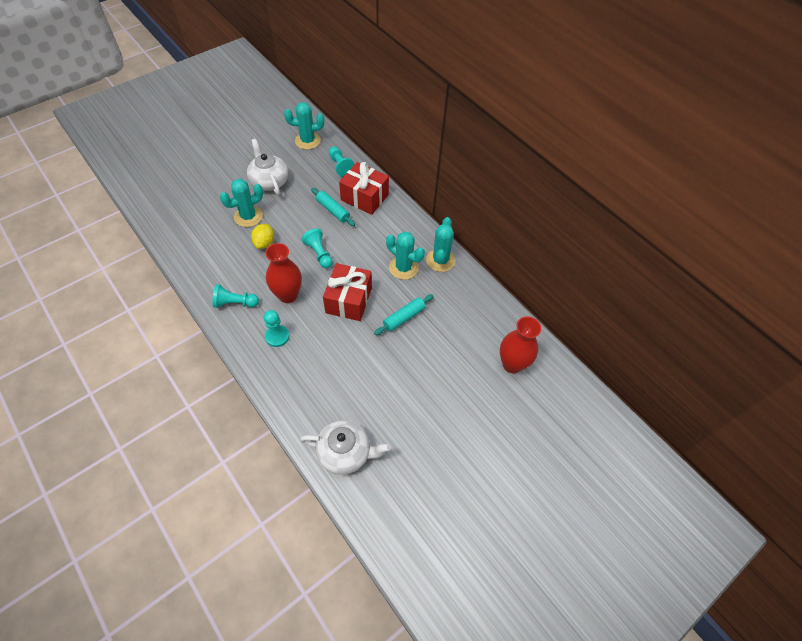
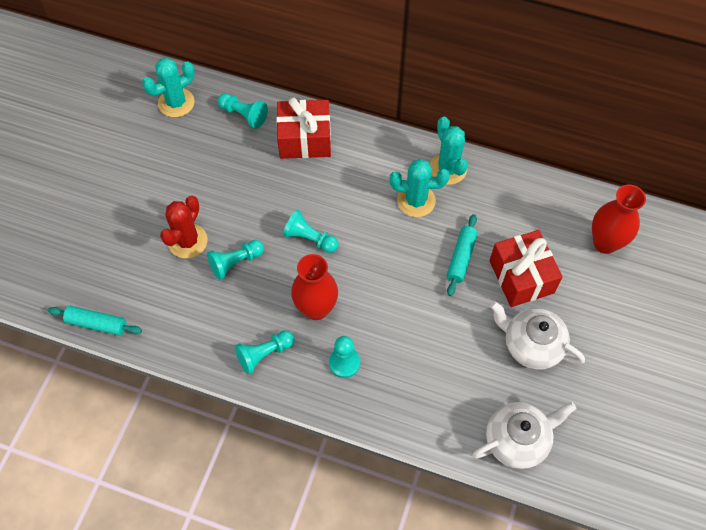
camera: 30 degrees left, 5 degrees up
turquoise cactus [220,179,263,227] -> red cactus [160,195,208,258]
white teapot [247,139,288,195] -> white teapot moved to [490,301,585,370]
yellow lemon [251,224,274,249] -> turquoise pawn [207,240,264,280]
turquoise rolling pin [311,188,355,226] -> turquoise rolling pin moved to [48,306,142,336]
red gift [323,263,372,321] -> red gift moved to [489,230,563,307]

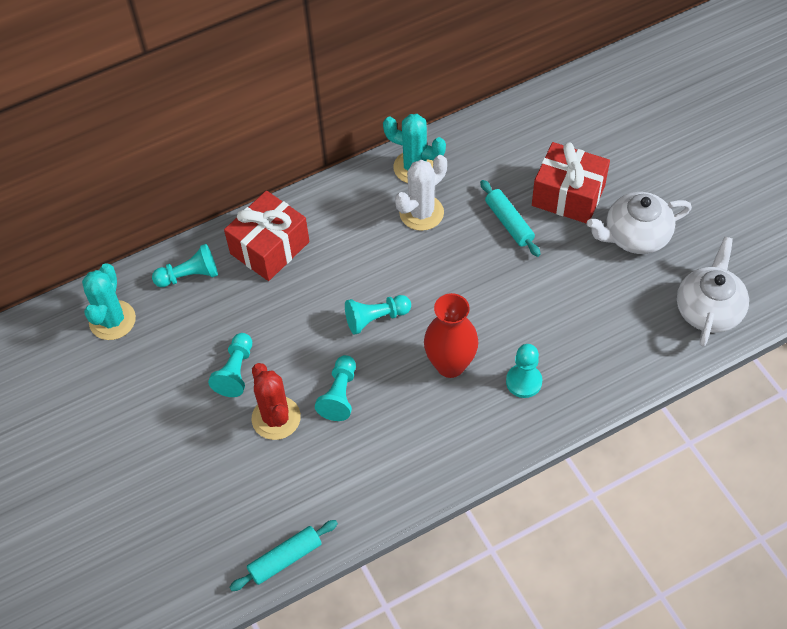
camera: 45 degrees left, 5 degrees down
turquoise pawn [235,330,294,374] -> turquoise pawn moved to [208,333,252,397]
turquoise cactus [390,159,450,217] -> white cactus [395,155,447,231]
red vase [592,185,646,254] -> none

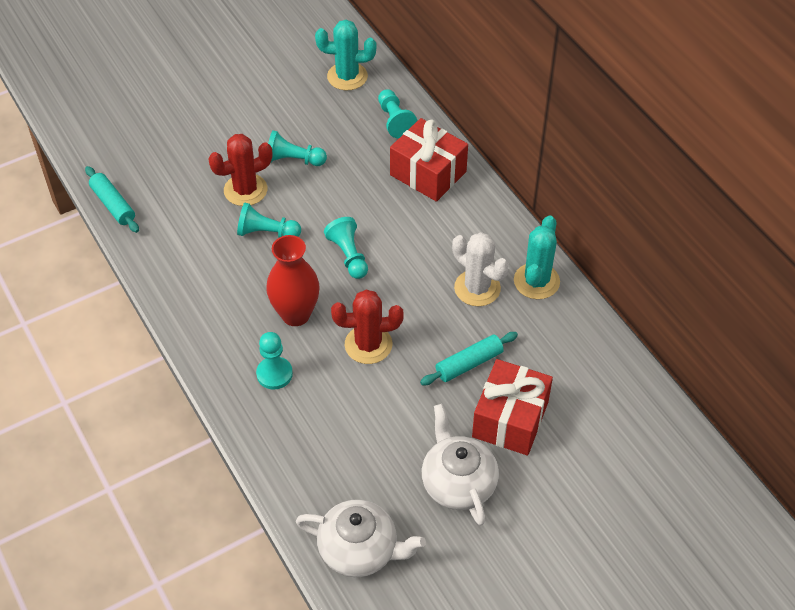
camera: 85 degrees right, 5 degrees down
none -> red cactus [331,289,404,364]

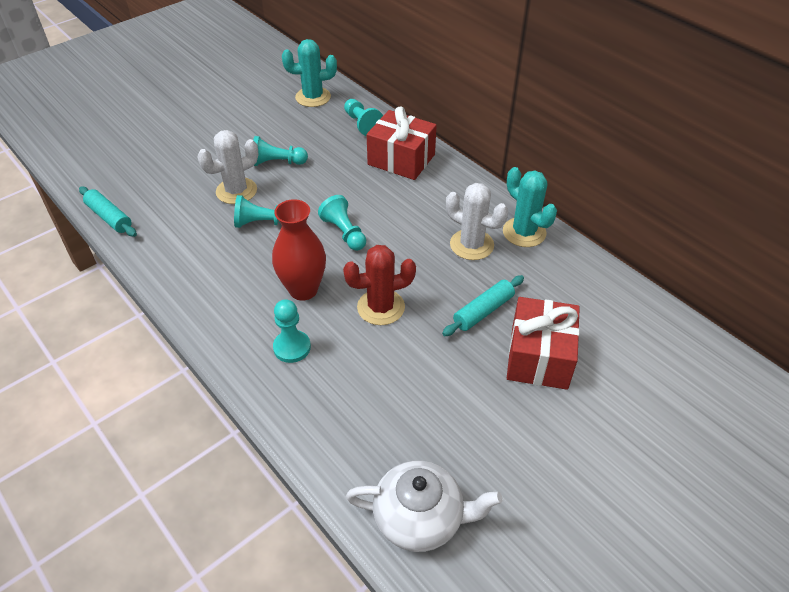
camera: 10 degrees left, 5 degrees down
red cactus [208,134,272,206] -> white cactus [198,130,258,204]
white teapot [422,404,499,526] -> none
turquoise cactus [514,215,560,299] -> turquoise cactus turned 45 degrees counterclockwise [503,167,557,247]

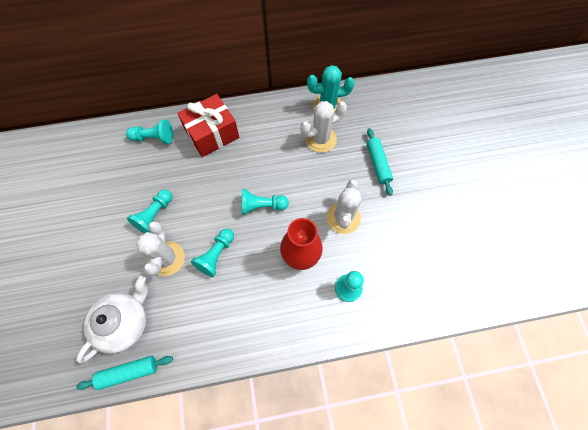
camera: 60 degrees left, 20 degrees up
turquoise cactus [282,39,337,107] -> none
red cactus [343,245,416,325] -> white cactus [327,179,362,234]
white teapot [346,461,502,552] -> white teapot moved to [76,276,148,364]
red gift [507,297,580,390] -> none

